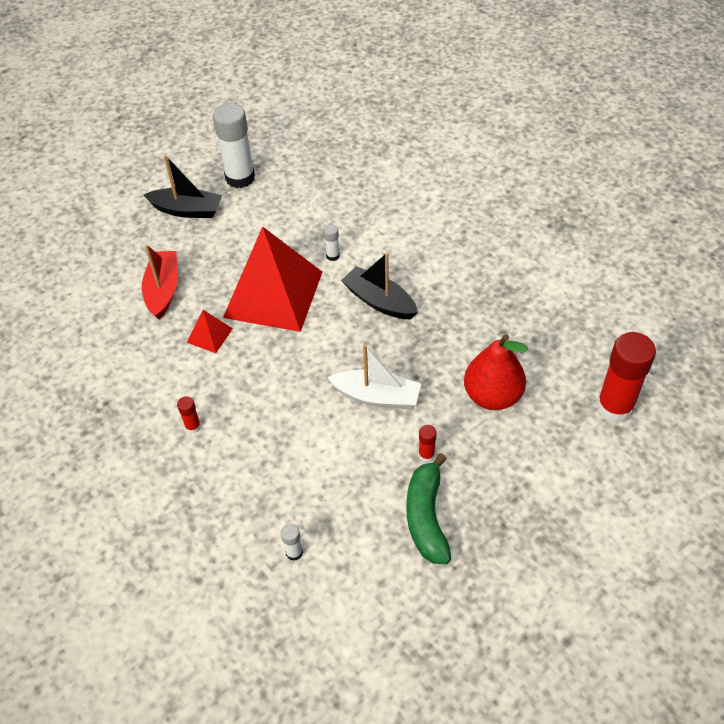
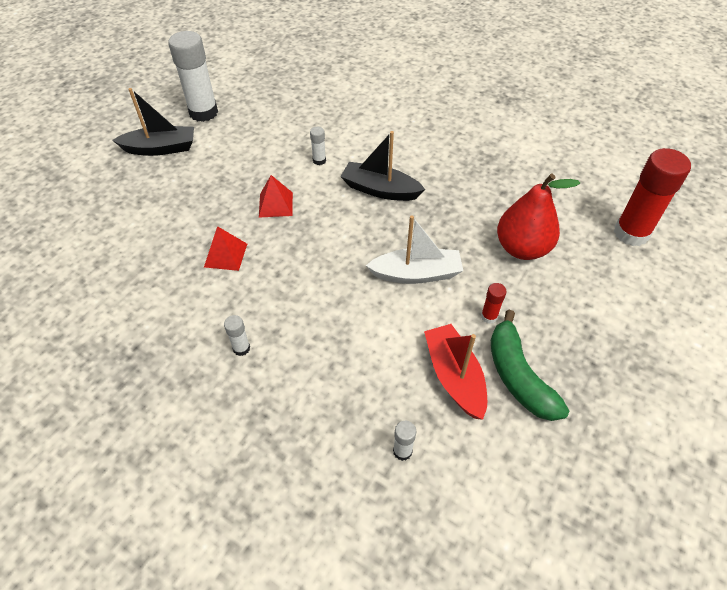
camera: 20 degrees left, 0 degrees up
red boat [142,244,178,319] -> red boat moved to [424,324,487,420]
red glue stick [177,396,201,434] -> white glue stick [224,315,250,356]
red pyramid [223,226,322,332] -> red pyramid [259,175,293,217], size x0.41

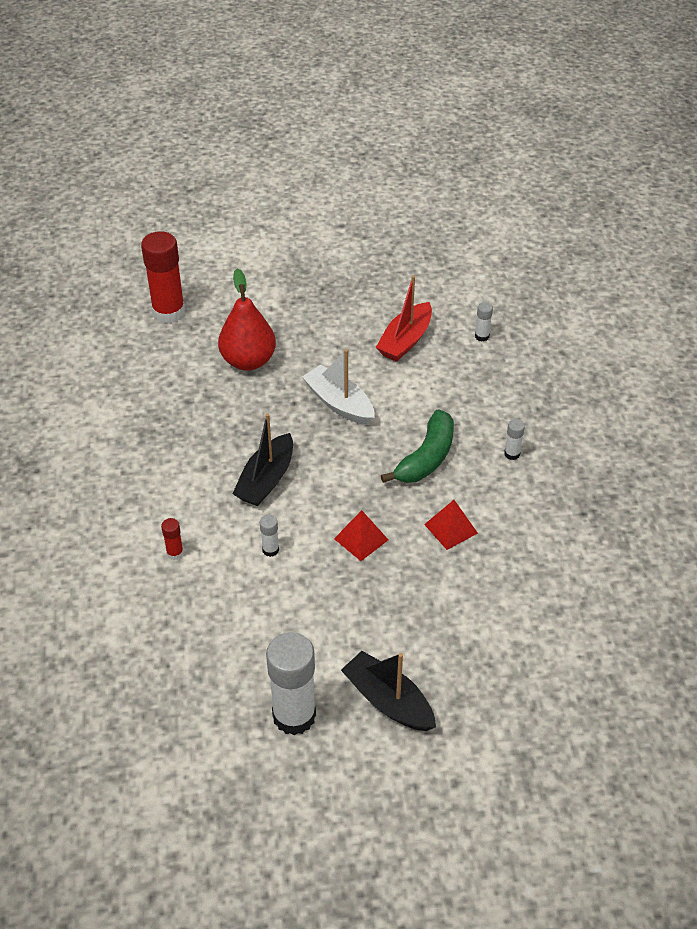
camera: 130 degrees left, 5 degrees down
black boat [340,131,425,201] -> black boat turned 45 degrees clockwise [232,413,293,506]
red glue stick [481,283,506,324] -> red glue stick moved to [161,518,184,560]
green banana [491,310,569,421] -> green banana moved to [381,409,454,483]

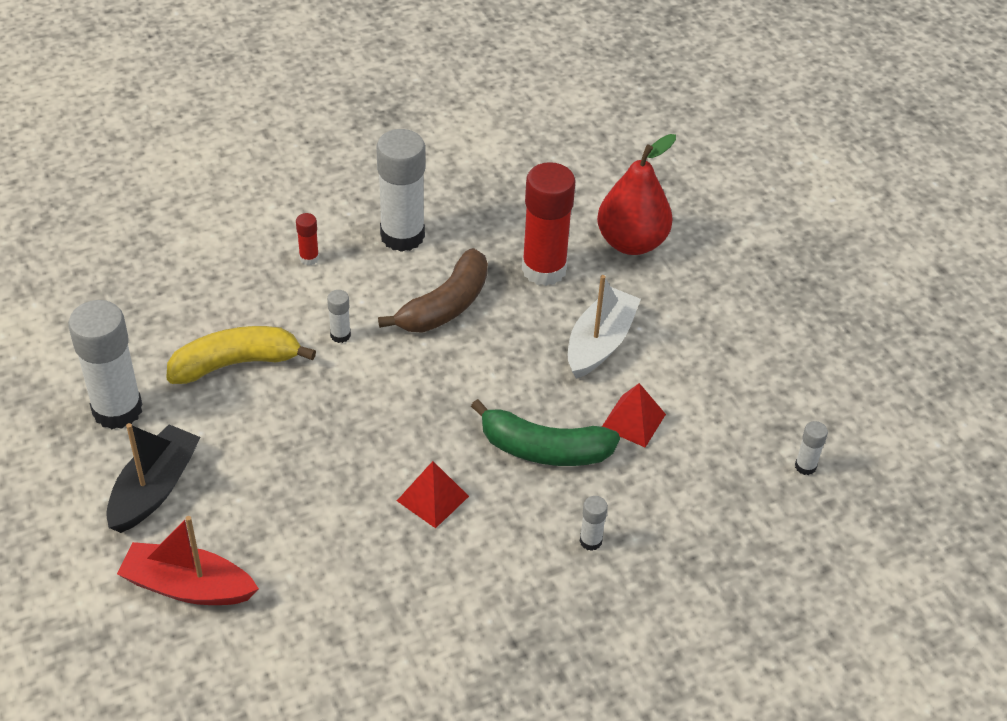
camera: 70 degrees right, 0 degrees up
red glue stick [141,231,186,324] -> red glue stick moved to [522,162,576,286]
black boat [232,413,293,506] -> brown banana [378,248,488,333]
red pyramid [334,510,388,561] -> red pyramid moved to [602,383,666,447]
red boat [376,276,432,362] -> red boat moved to [117,516,259,605]
none -> yellow banana [166,326,316,384]
none -> white glue stick [376,129,425,252]

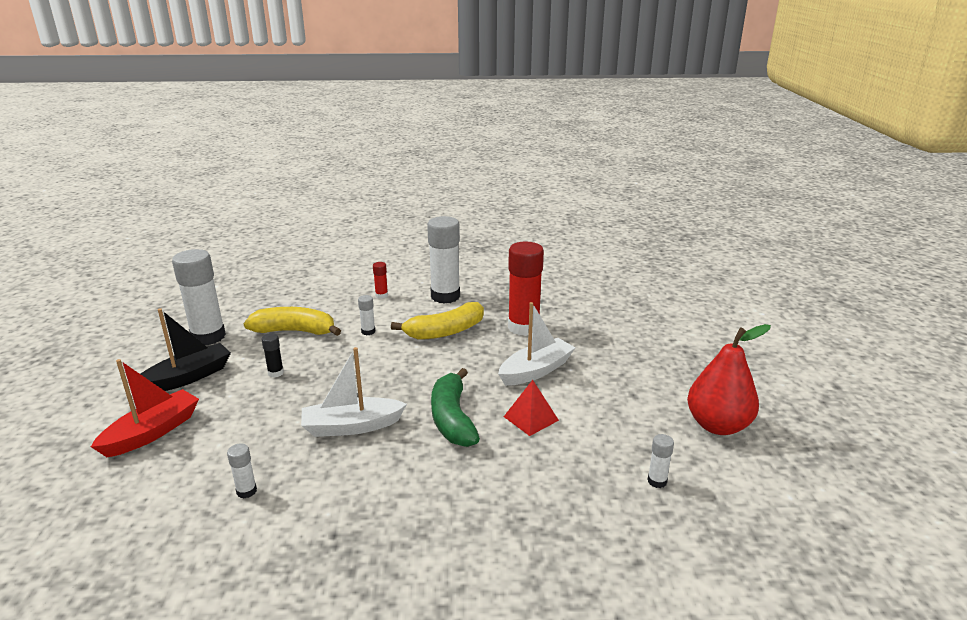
camera: 25 degrees right, 20 degrees down
red boat [117,516,259,605] -> red boat turned 90 degrees clockwise [91,359,199,457]
brown banana [378,248,488,333] -> yellow banana [391,302,484,340]
red pyramid [397,461,469,528] -> white boat [301,347,407,437]
green banana [471,399,620,466] -> green banana turned 45 degrees clockwise [431,368,480,447]
white glue stick [580,496,608,551] -> white glue stick moved to [227,444,257,499]
red pear [597,134,676,255] -> red pear moved to [687,324,771,435]
none -> black glue stick [261,333,284,377]

